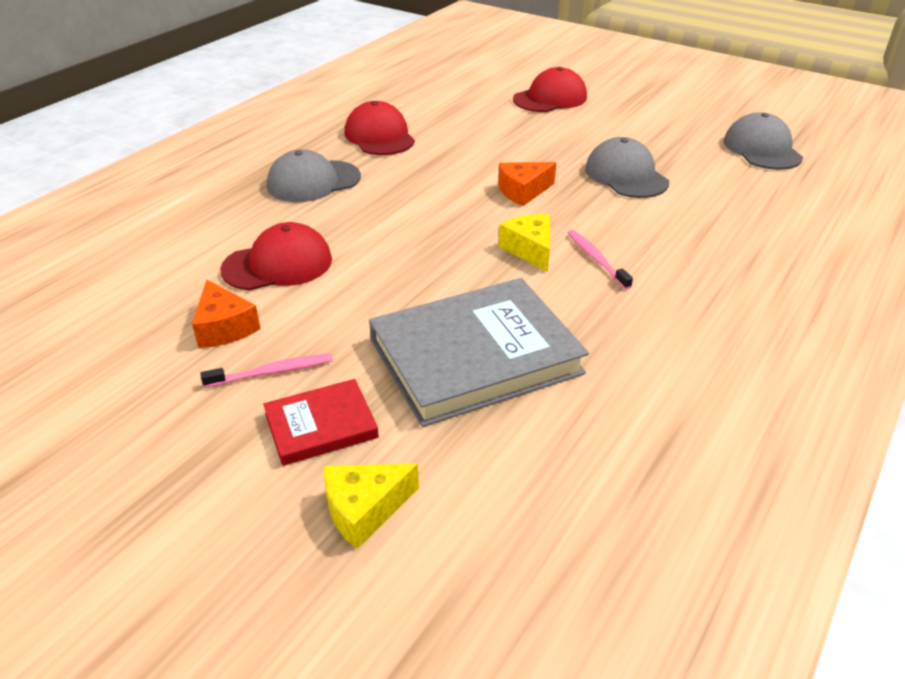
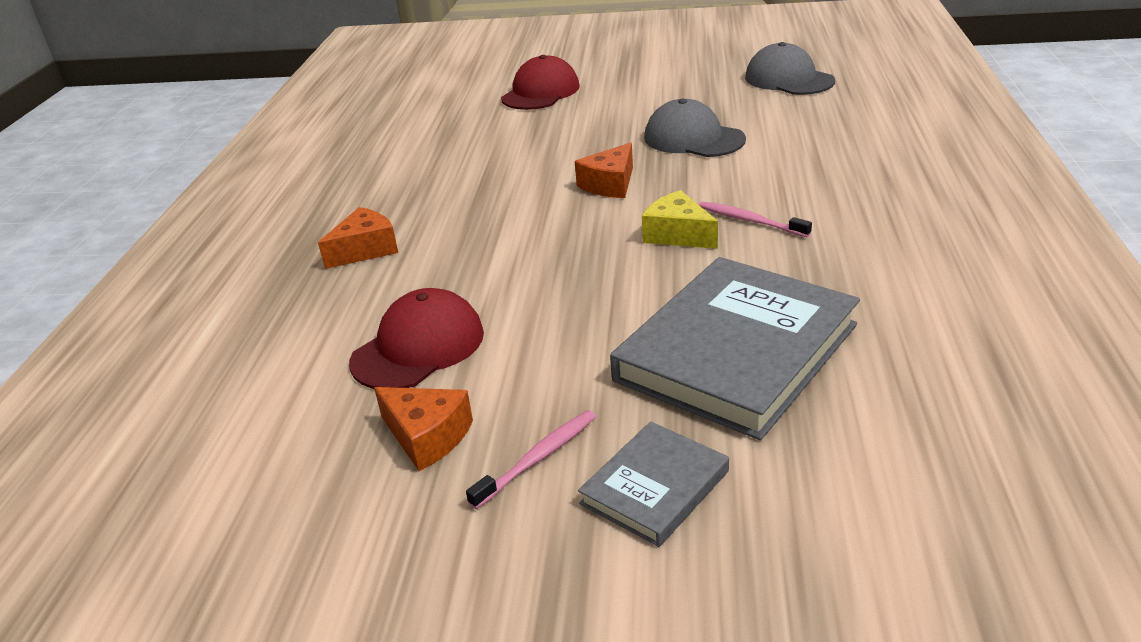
camera: 25 degrees left, 5 degrees down
red book [263,379,379,466] -> grey book [578,421,729,547]
grey cap [267,149,361,202] -> orange cheese [318,207,398,269]
yellow cheese [324,464,419,549] -> none
red cap [344,101,415,155] -> none

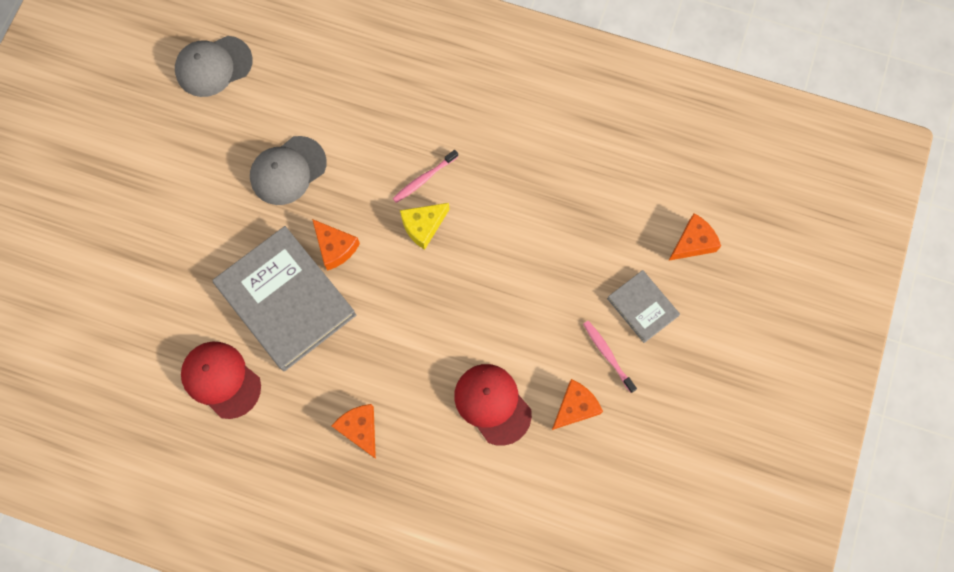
camera: 80 degrees left, 40 degrees up
red cap [501,55,580,110] -> red cap moved to [181,342,261,419]
grey book [610,257,860,440] -> grey book moved to [212,226,356,371]
none -> orange cheese [668,213,721,261]

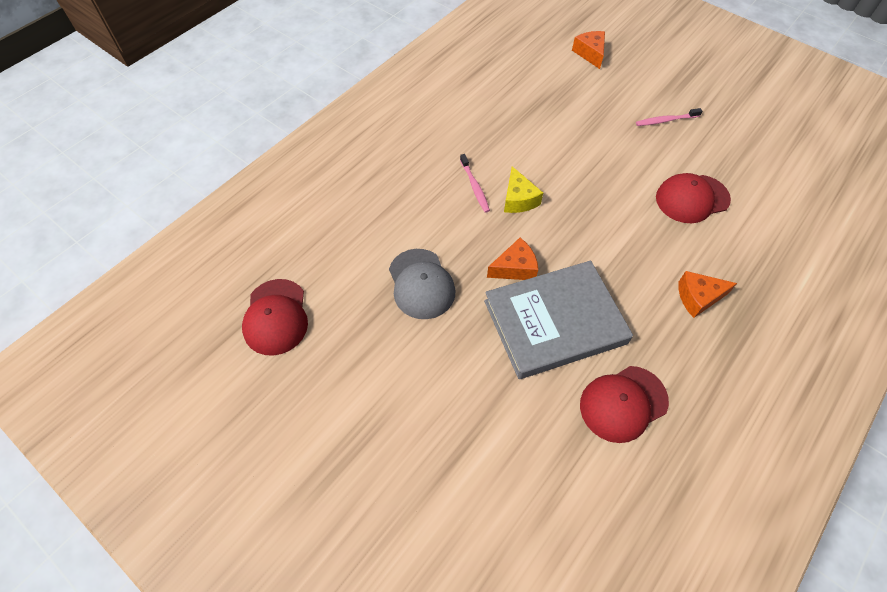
camera: 70 degrees left, 15 degrees down
grey cap [175,36,253,97] -> red cap [242,279,308,356]
orange cheese [552,379,603,430] -> none
grey book [607,270,680,343] -> none

